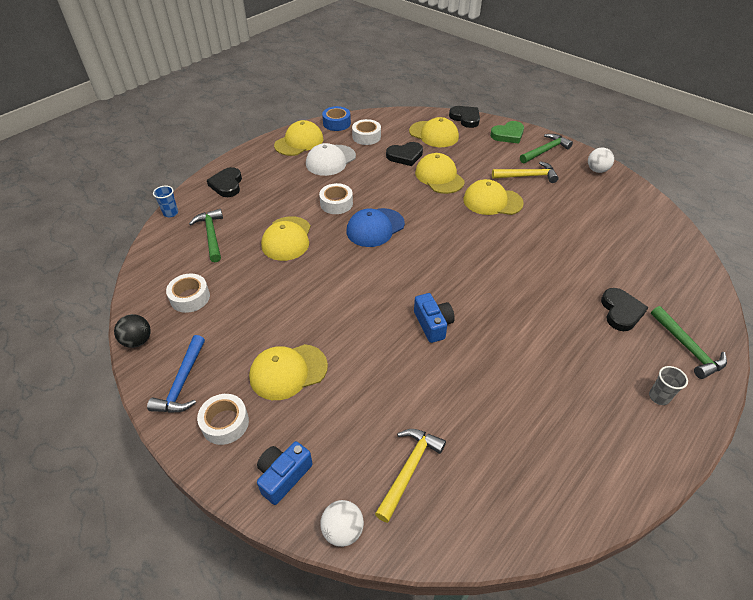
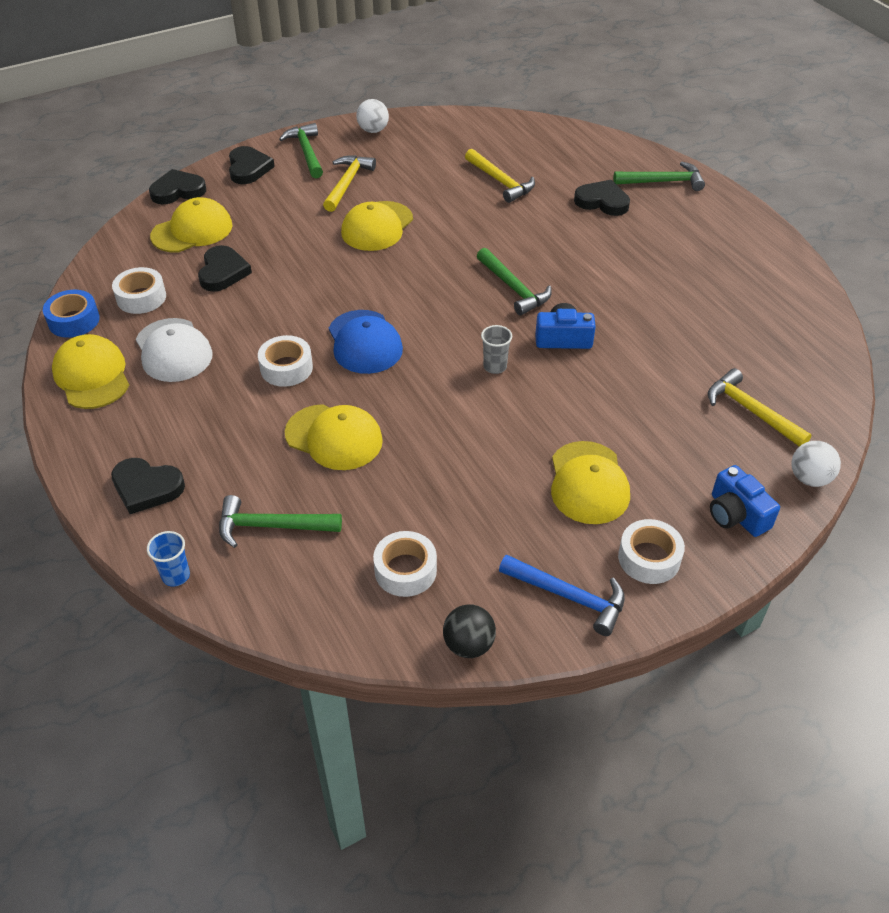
camera: 70 degrees left, 0 degrees up
yellow cap [415,153,465,194] -> none
green heart [490,121,524,144] -> black heart [229,146,275,184]
grey cup [649,366,688,405] -> grey cup moved to [481,325,512,374]
none -> yellow hammer [465,149,535,203]
none -> green hammer [477,248,552,315]

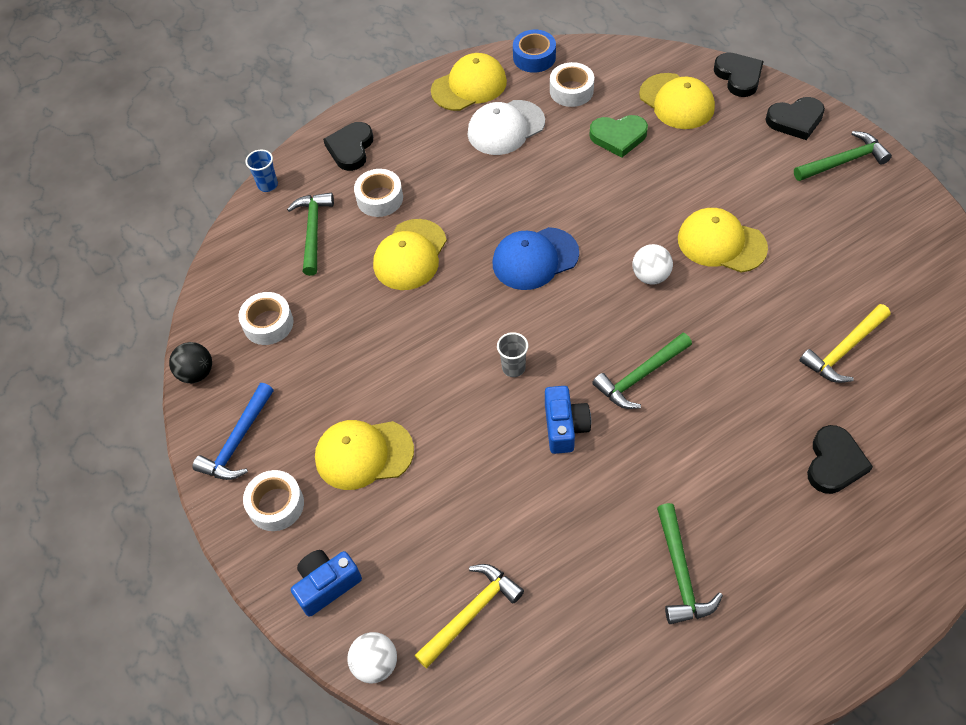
camera: 90 degrees right, 10 degrees up
black heart [198,245,252,292] -> green heart [589,115,648,158]
white tape [258,335,313,387] -> white tape moved to [354,169,403,217]
yellow hammer [323,155,376,212] -> none
white ball [356,99,389,133] -> white ball moved to [632,244,673,284]
green hammer [613,162,705,191] -> green hammer moved to [657,503,723,624]

